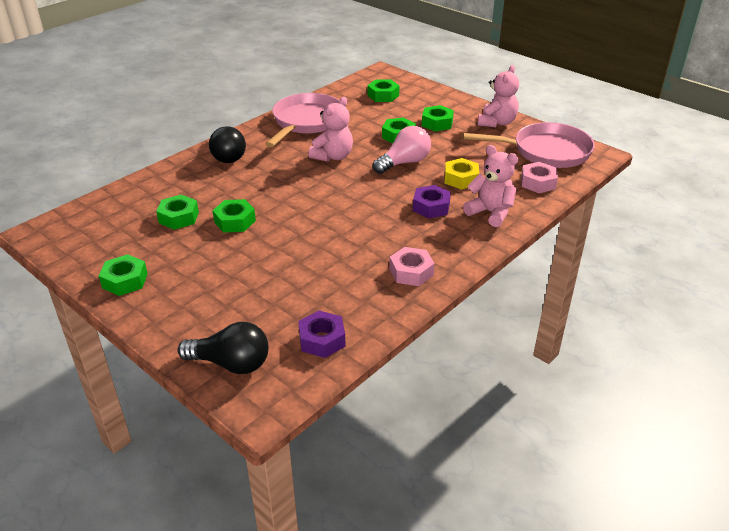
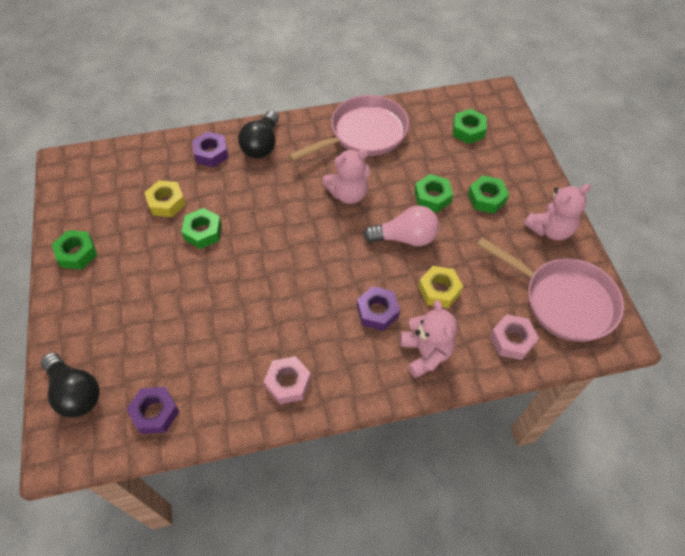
camera: 35 degrees right, 20 degrees up
green nut [156,194,199,230] -> yellow nut [144,180,186,217]
none -> purple nut [192,131,229,168]

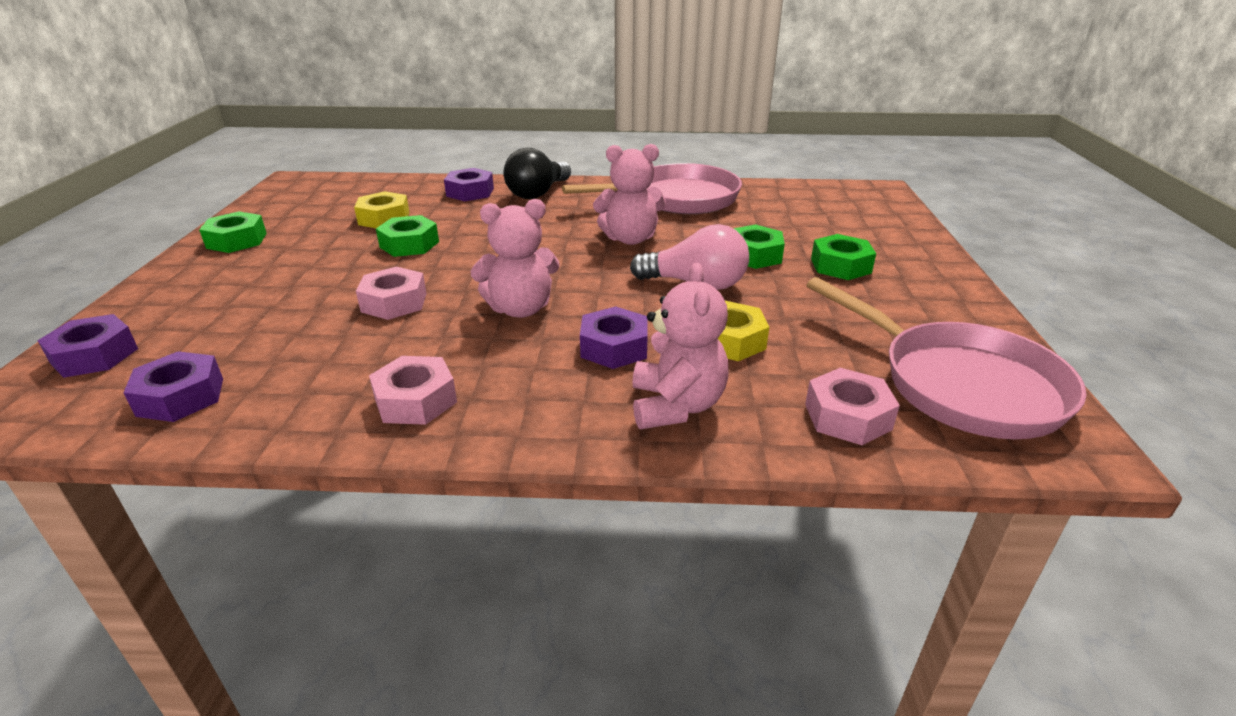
camera: 15 degrees right, 25 degrees down
black light bulb [41,352,100,417] -> purple nut [37,314,138,378]
green nut [453,109,487,144] -> none
pink teddy bear [524,184,591,240] -> pink teddy bear moved to [471,199,560,318]
none -> pink nut [356,266,427,320]

